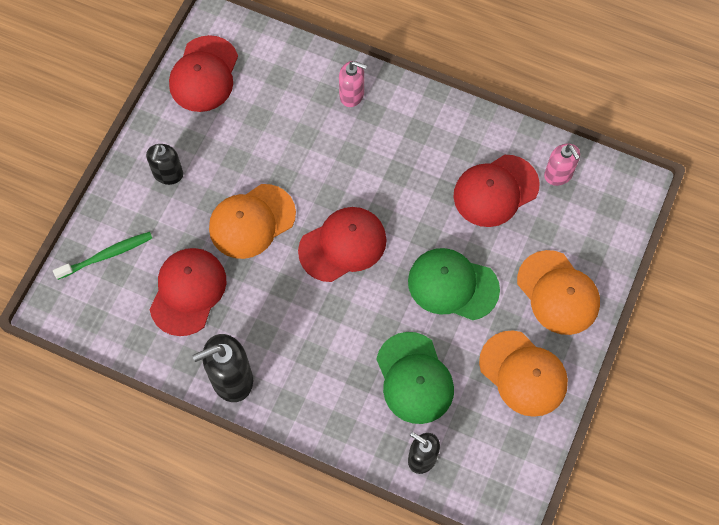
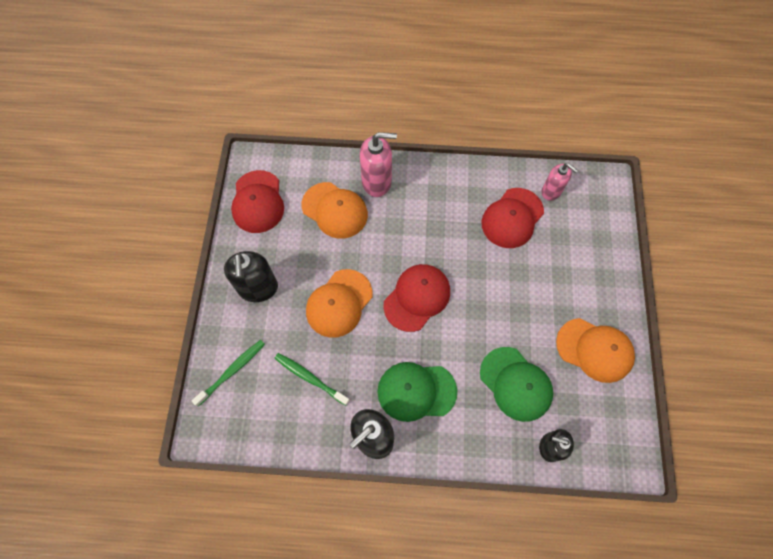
camera: 20 degrees left, 0 degrees up
black soap dispenser [146,144,183,185] -> black soap dispenser [224,251,278,302], size x1.56
red cap [149,248,226,336] -> green toothbrush [274,353,350,406]
pink soap dispenser [339,61,367,107] -> pink soap dispenser [360,132,397,197], size x1.56
green cap [408,248,500,320] -> green cap moved to [377,362,457,422]
orange cap [517,250,600,335] -> orange cap moved to [302,182,368,239]

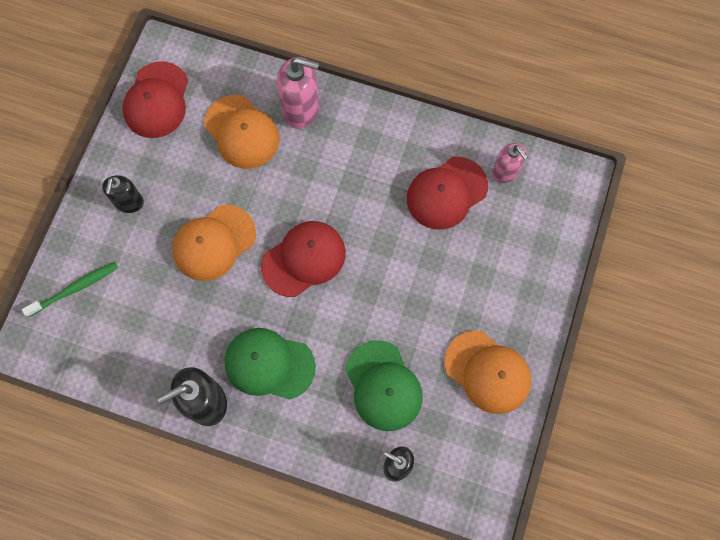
camera: 15 degrees right, 5 degrees up
black soap dispenser [224,251,278,302] -> black soap dispenser [102,175,144,213], size x0.64
green toothbrush [274,353,350,406] -> none

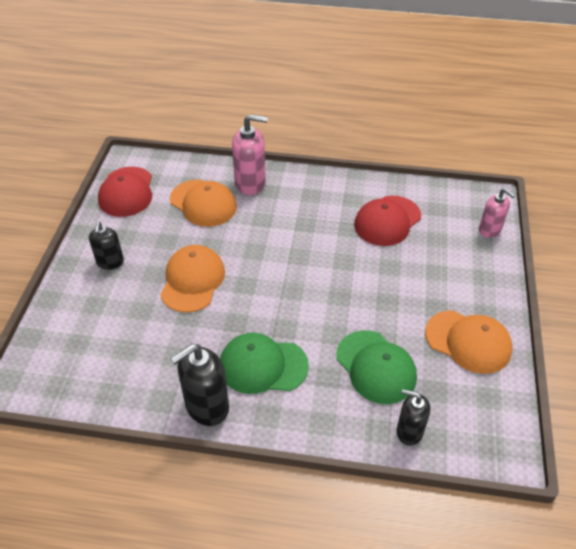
camera: 10 degrees left, 25 degrees down
green toothbrush [22,262,118,317] -> none
orange cap [172,205,256,281] -> orange cap turned 150 degrees clockwise [160,245,225,313]
red cap [261,221,346,297] -> none
pink soap dispenser [492,143,528,183] -> pink soap dispenser moved to [479,188,516,238]

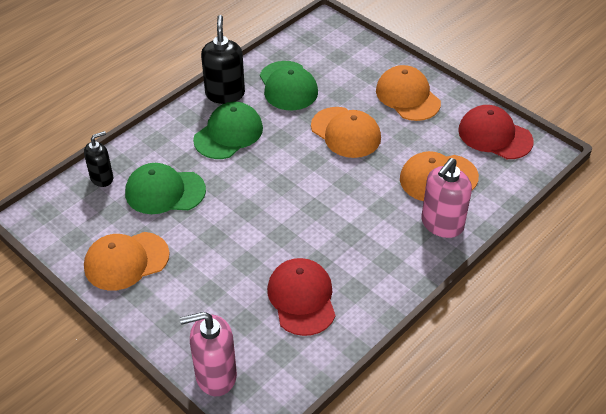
camera: 125 degrees right, 0 degrees up
black soap dispenser [89,221,124,270] -> orange cap [376,65,441,121]
pink soap dispenser [479,188,516,238] -> pink soap dispenser [180,312,237,396], size x1.56
none -> green cap [260,61,318,110]

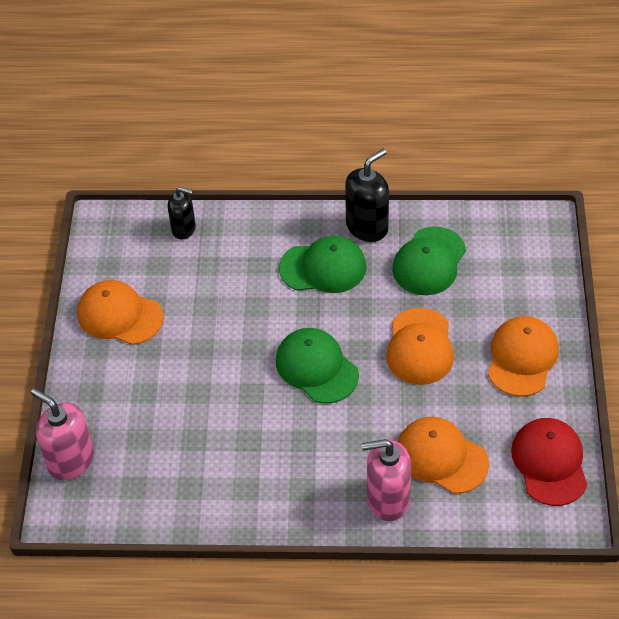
camera: 50 degrees right, 5 degrees up
green cap [125,163,206,214] -> green cap moved to [276,328,359,404]
red cap [267,258,336,336] -> none

